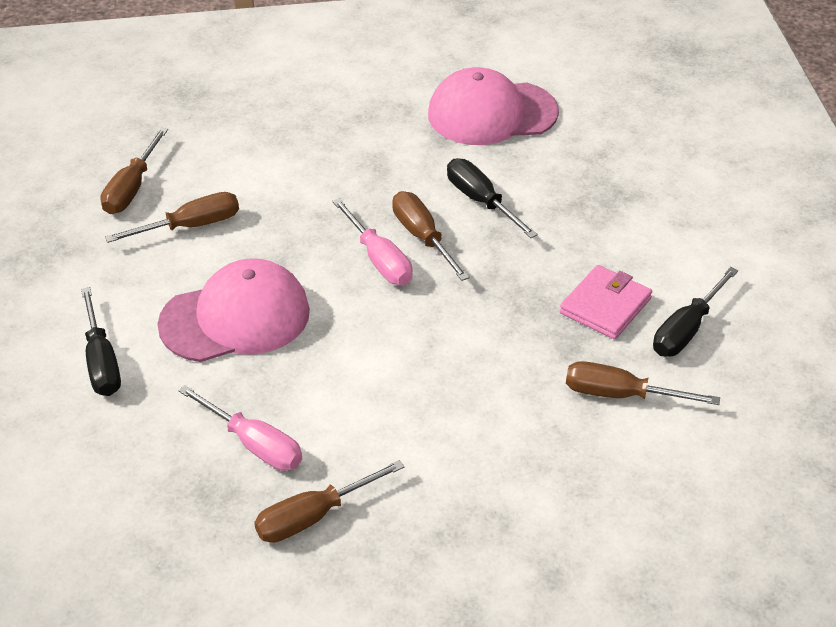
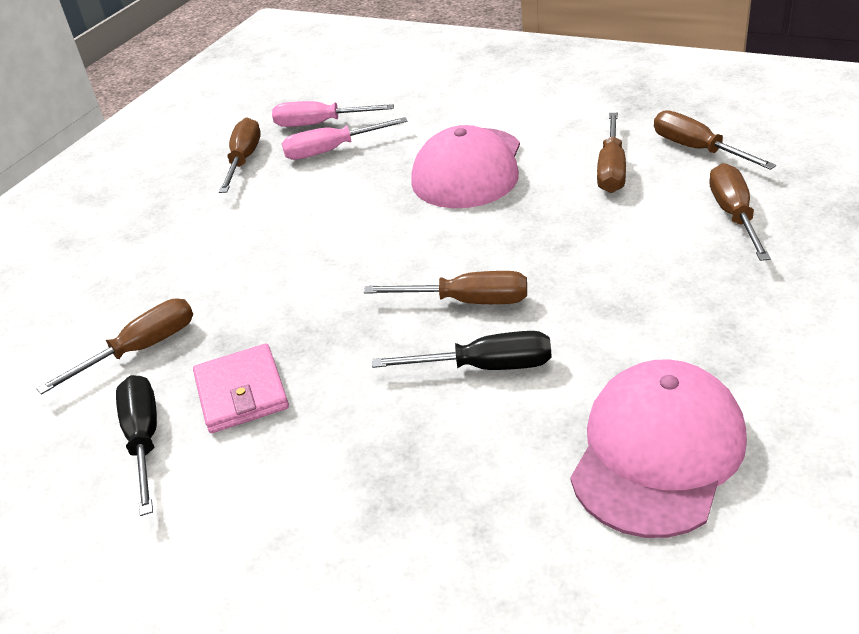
camera: 130 degrees right, 5 degrees down
black screwdriver [81,287,121,396] -> none
pink screwdriver [332,198,413,285] -> pink screwdriver moved to [272,101,394,127]
none -> brown screwdriver [709,163,771,261]

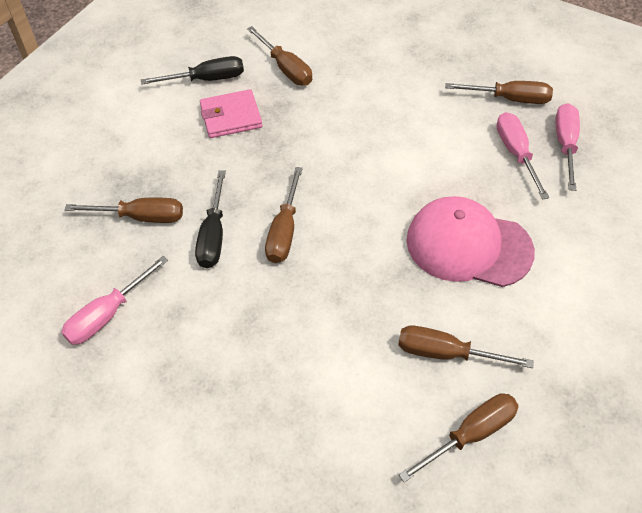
camera: 90 degrees right, 15 degrees up
pink cap [571,359,747,538] -> pink screwdriver [61,256,168,345]
brown screwdriver [709,163,771,261] -> brown screwdriver moved to [65,198,183,223]

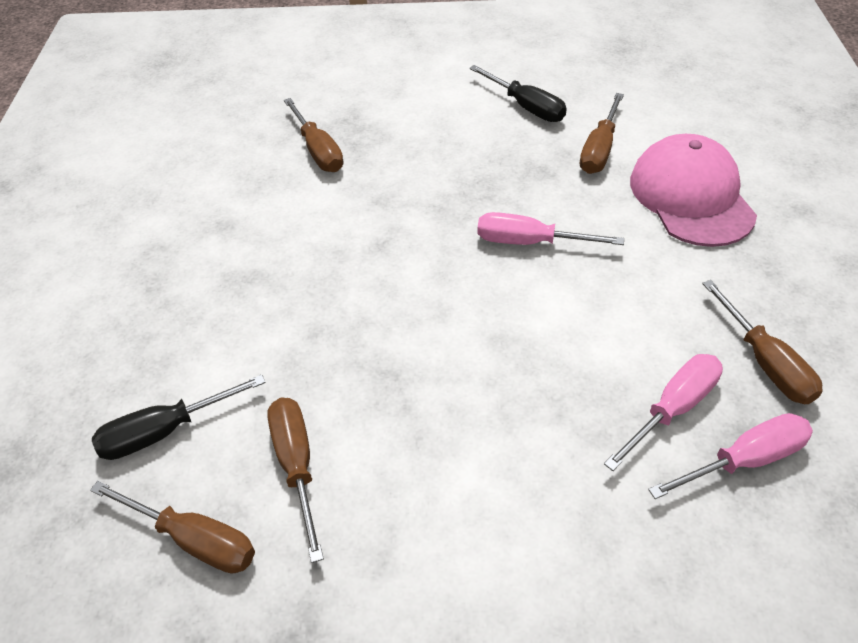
camera: 60 degrees right, 5 degrees down
pink screwdriver [61,256,168,345] -> pink screwdriver moved to [477,212,624,245]
black screwdriver [195,170,226,268] -> black screwdriver moved to [92,375,266,460]
pink wallet [200,89,262,138] -> none
brown screwdriver [265,167,303,263] -> none
pink cap [406,196,535,287] -> pink cap moved to [630,134,757,247]

